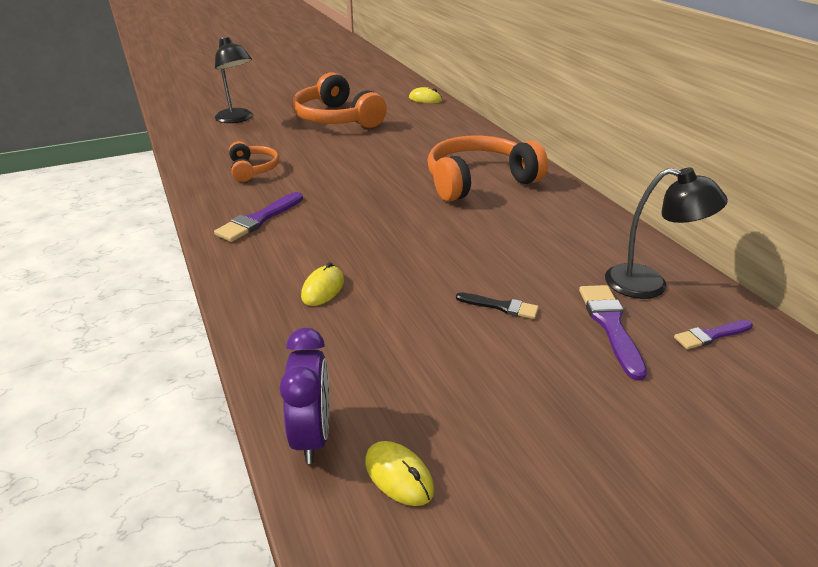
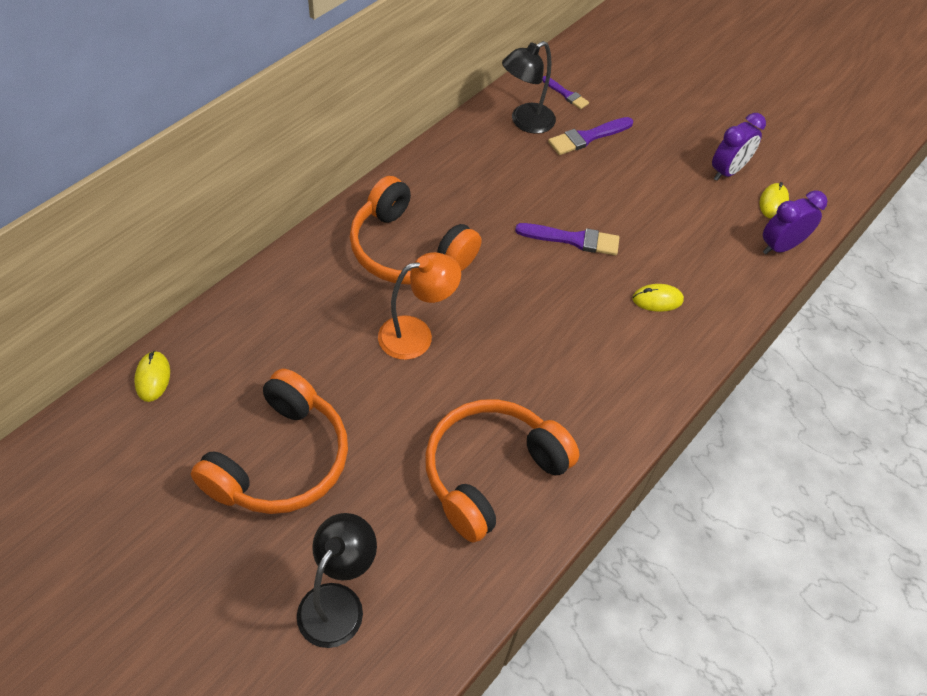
camera: 120 degrees left, 20 degrees up
purple brush [214,192,303,242] -> purple brush moved to [515,223,619,255]
orange headphones [229,141,279,182] -> orange headphones [425,399,579,542], size x1.87
black brush [456,292,539,319] -> none
black lamp [605,168,728,299] -> black lamp turned 120 degrees counterclockwise [502,41,556,134]
none -> orange lamp [378,252,461,360]
none -> purple clock [712,113,766,181]

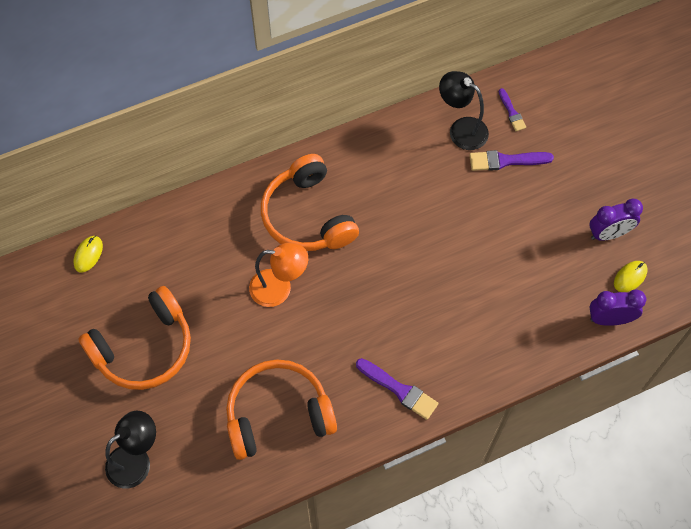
camera: 30 degrees right, 10 degrees up
black lamp [502,41,556,134] -> black lamp turned 45 degrees clockwise [439,71,489,150]
purple brush [515,223,619,255] -> purple brush moved to [356,358,439,420]
yellow mouse [632,284,684,312] -> none

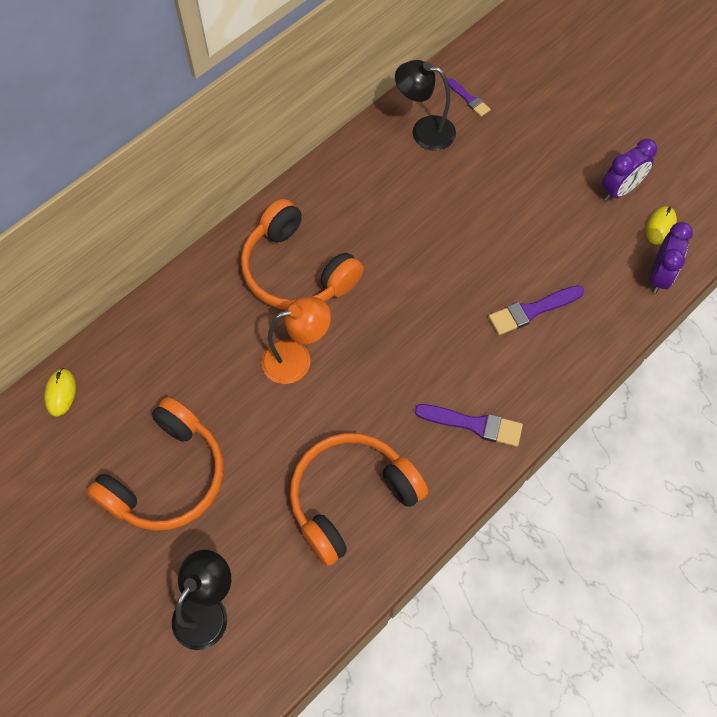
camera: 20 degrees left, 0 degrees up
purple brush [469,150,554,171] -> purple brush moved to [488,285,584,335]
purple clock [589,290,646,326] -> purple clock turned 135 degrees clockwise [649,222,693,293]

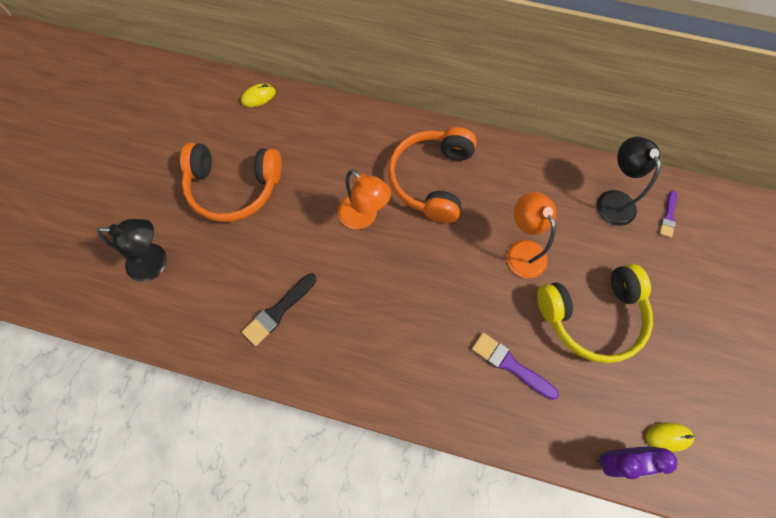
camera: 60 degrees right, 5 degrees up
orange headphones [290,433,428,566] -> black brush [242,273,317,346]
purple brush [415,404,523,447] -> none
purple clock [602,139,657,201] -> none
none -> orange lamp [507,192,556,278]
none -> yellow headphones [537,264,653,363]

